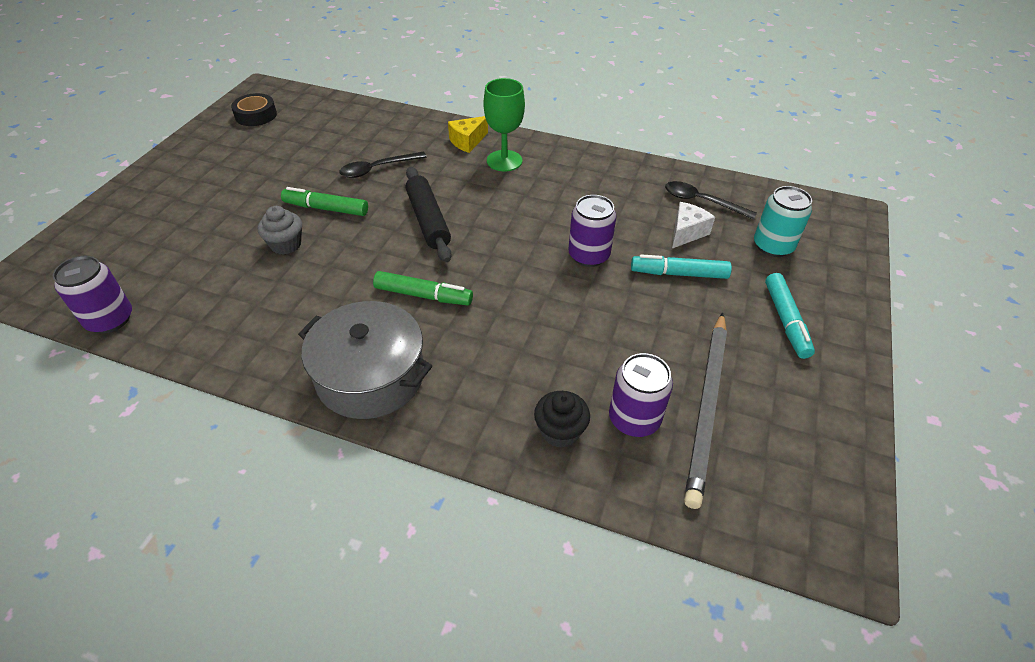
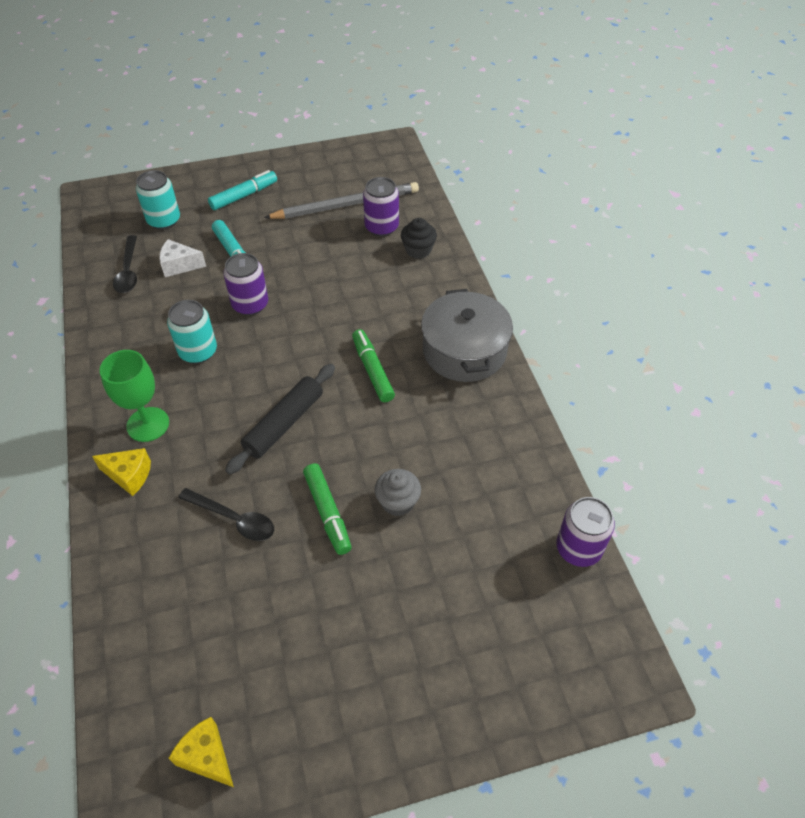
camera: 125 degrees left, 5 degrees up
black tape [231,93,277,126] -> yellow cheese [168,717,234,787]
none -> turquoise can [167,300,217,364]

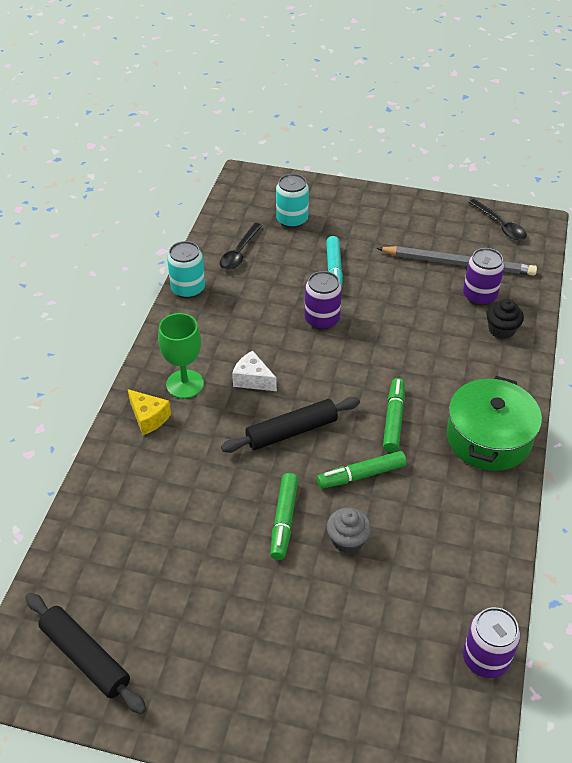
camera: 30 degrees right, 5 degrees down
white cheese [159,239,206,277] -> white cheese moved to [232,351,277,391]
turquoise can [167,300,217,364] -> turquoise can moved to [167,241,205,299]
yellow cheese [168,717,234,787] -> black rolling pin [26,593,146,714]
black spoon [178,488,274,541] -> black spoon moved to [468,199,527,240]
turquoise marker [208,170,277,210] -> none
grey pot [421,289,513,382] -> green pot [447,376,542,471]
none -> green marker [317,451,407,489]

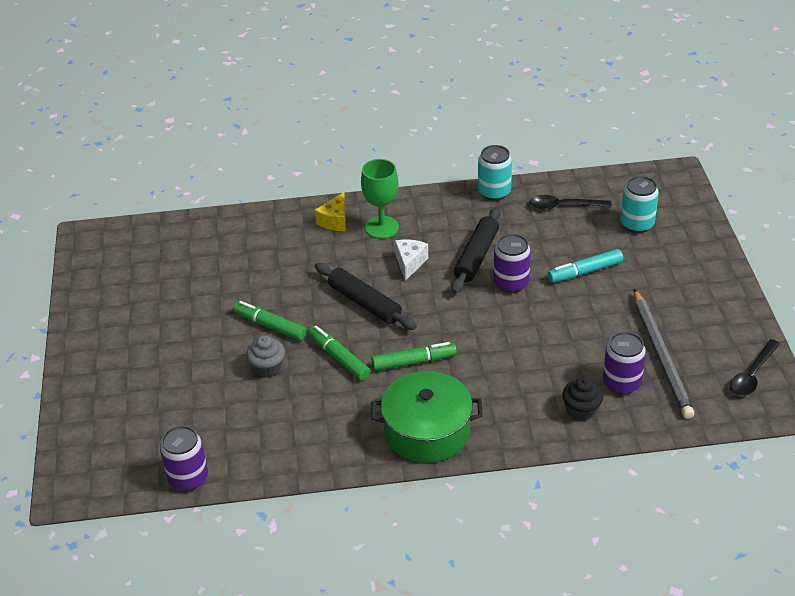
camera: 70 degrees right, 5 degrees down
black rolling pin [26,593,146,714] -> black rolling pin moved to [452,207,501,294]
green marker [270,473,298,560] -> green marker turned 45 degrees clockwise [233,301,307,341]

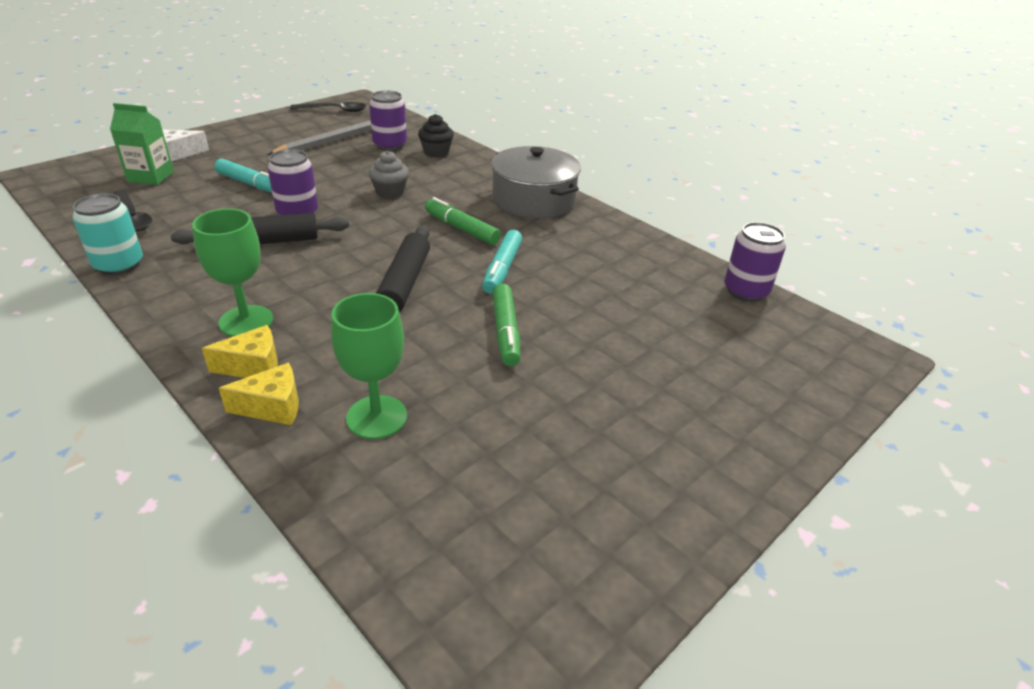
camera: 130 degrees left, 5 degrees down
grey cupcake [246,335,285,378] -> grey cupcake moved to [369,151,409,198]
green marker [308,325,371,381] -> turquoise marker [482,230,522,294]
green pot [371,371,483,463] -> grey pot [491,146,581,219]
white cheese [395,240,428,281] -> white cheese moved to [163,130,209,162]
turquoise can [620,176,659,233] -> green carton [110,103,174,185]
none -> yellow cheese [219,363,299,425]
none -> green goblet [331,293,407,439]

